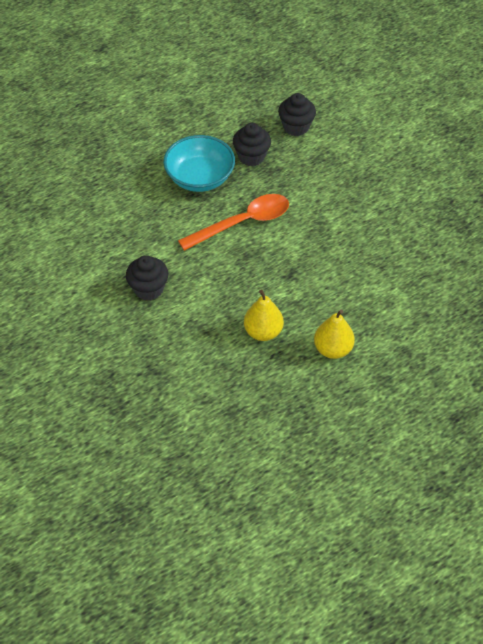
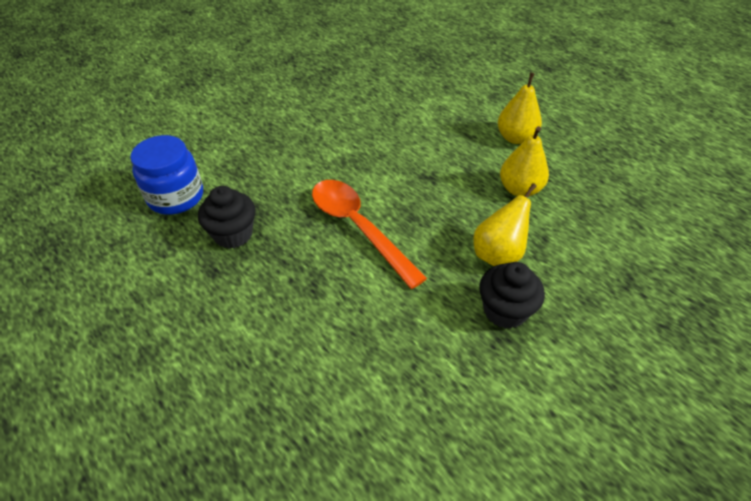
camera: 100 degrees left, 5 degrees down
turquoise bowl [163,135,235,192] -> none
black cupcake [278,93,316,136] -> blue jar [130,135,203,215]
none -> yellow pear [473,183,537,266]

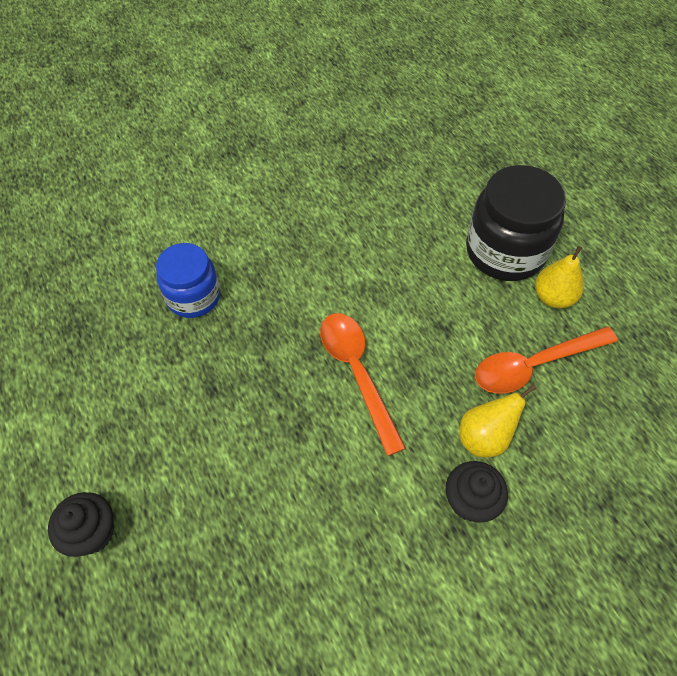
camera: 15 degrees right, 10 degrees up
black cupcake [198,186,256,249] -> black cupcake moved to [48,492,114,557]
yellow pear [500,126,549,197] -> orange spoon [475,326,618,394]
none -> black jar [466,165,566,281]

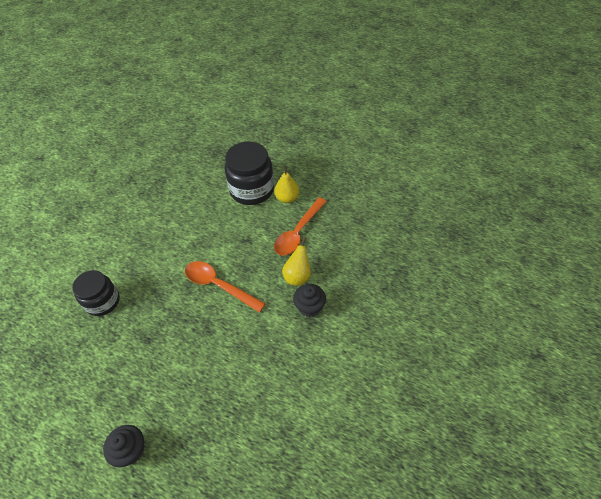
camera: 35 degrees left, 5 degrees down
blue jar [156,243,220,318] -> black jar [72,270,120,316]

